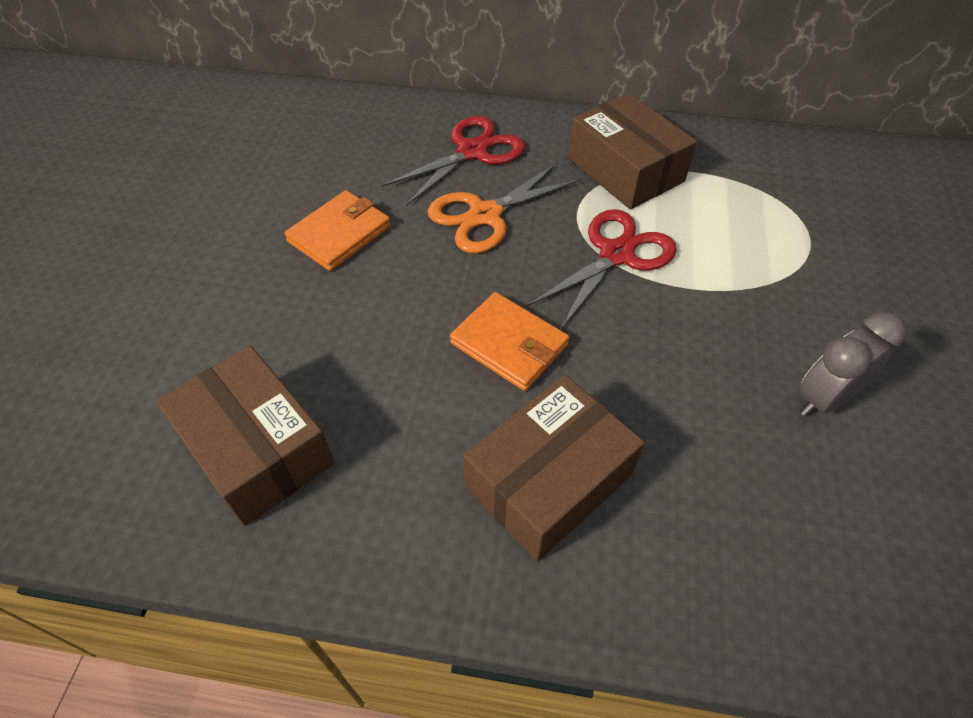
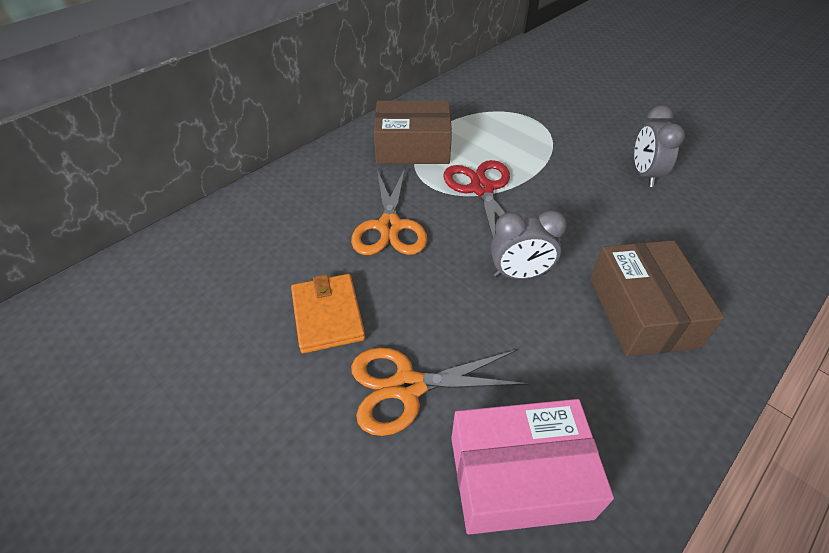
camera: 55 degrees left, 5 degrees down
brown box [156,345,334,526] -> pink box [451,399,614,535]
red scissors [382,116,525,206] -> none
orange wallet [450,292,569,391] -> grey clock [491,210,567,279]
none -> orange scissors [351,347,530,436]

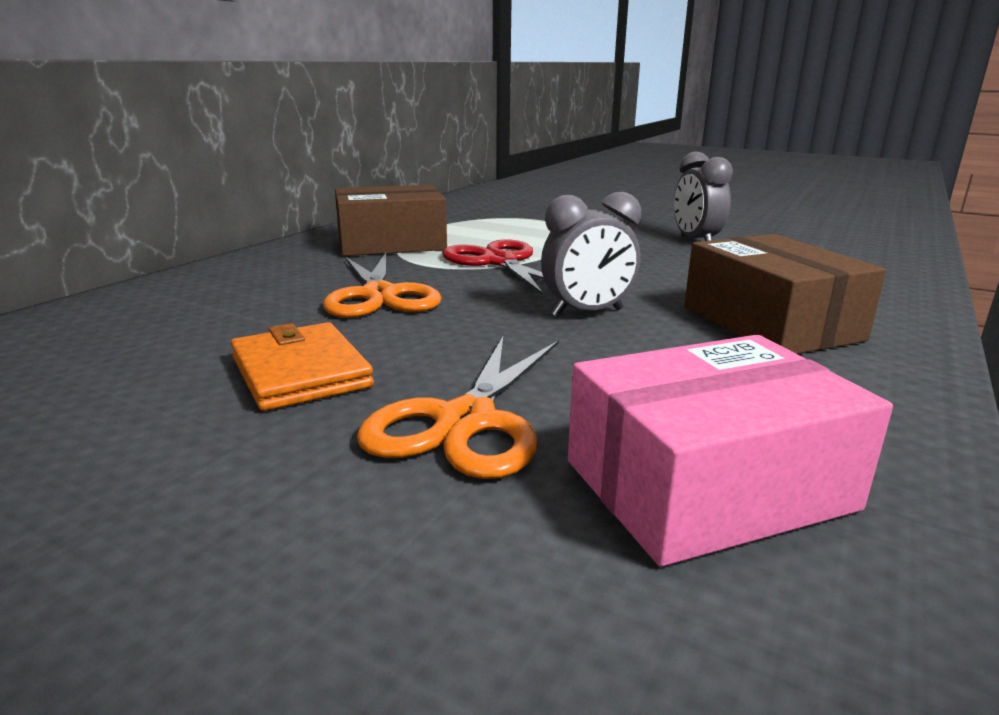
camera: 15 degrees left, 25 degrees down
orange scissors [351,347,530,436] -> orange scissors turned 45 degrees counterclockwise [357,337,559,479]

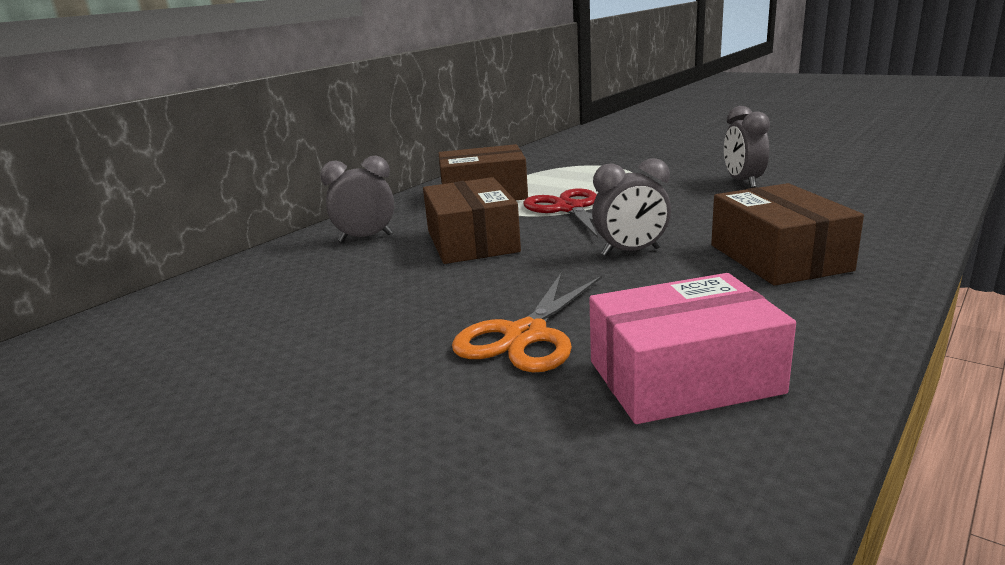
camera: 10 degrees right, 0 degrees up
orange wallet [231,322,374,411] -> none
orange scissors [323,253,441,318] -> brown box [423,177,521,264]
none -> grey clock [320,156,394,242]

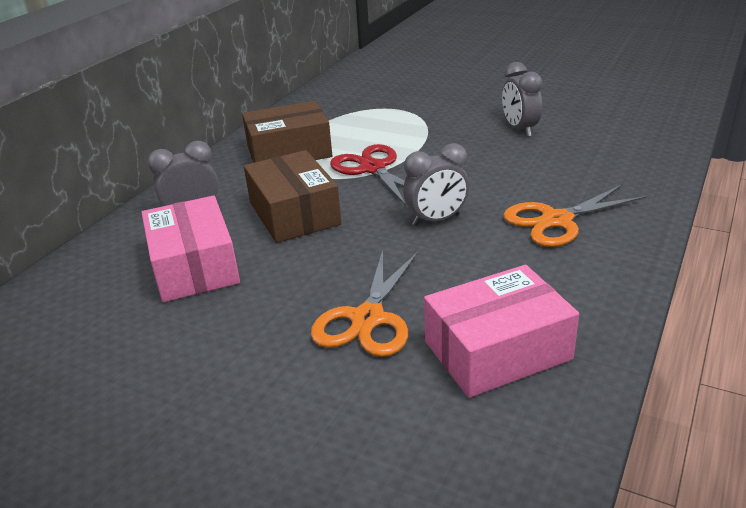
camera: 10 degrees left, 10 degrees up
brown box [711,183,864,286] -> orange scissors [503,185,647,247]
none -> pink box [141,196,240,302]

